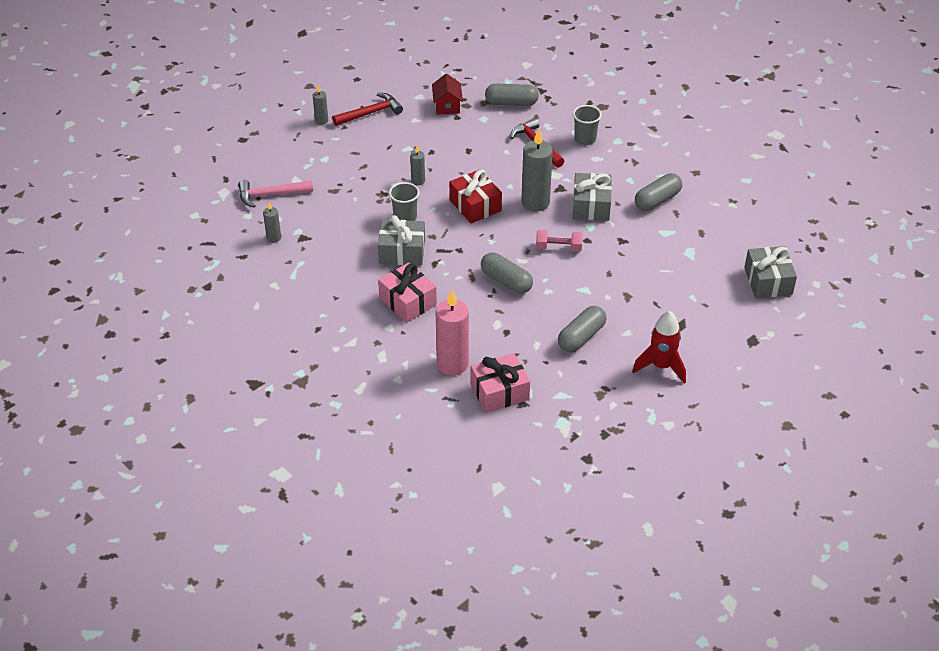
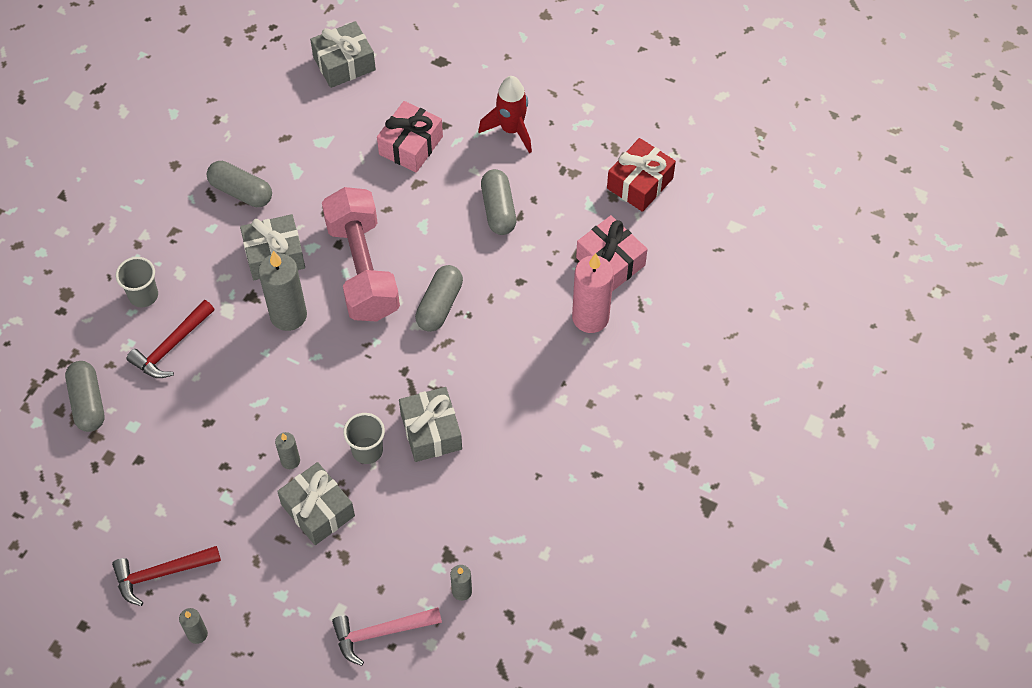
camera: 110 degrees left, 15 degrees up
pink hammer [238,180,313,207] -> pink hammer turned 105 degrees clockwise [332,607,442,666]
red hammer [332,93,403,126] -> red hammer turned 60 degrees counterclockwise [112,546,221,606]
pink gift [378,263,437,322] -> pink gift moved to [377,101,443,173]
red house [432,74,463,115] -> none
red gift [449,169,502,223] -> red gift moved to [607,138,676,212]
pink dumbbell [536,230,583,252] -> pink dumbbell [322,187,400,321], size x2.29
grey capsule [558,306,606,352] -> grey capsule turned 60 degrees clockwise [481,169,516,235]
none -> grey gift [277,462,355,545]

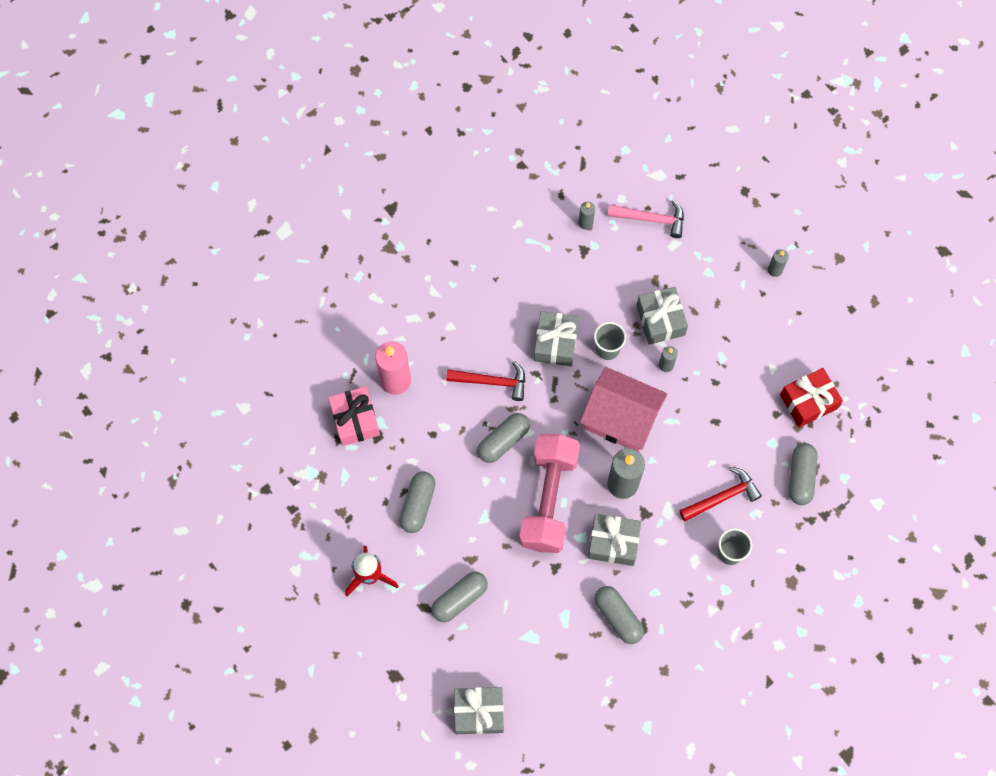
camera: 155 degrees left, 10 degrees up
red hammer [112,546,221,606] -> red hammer moved to [446,361,525,401]
pink gift [377,101,443,173] -> grey capsule [431,572,488,622]
red gift [607,138,676,212] -> red gift moved to [780,368,843,428]
none -> pink house [580,367,667,452]

